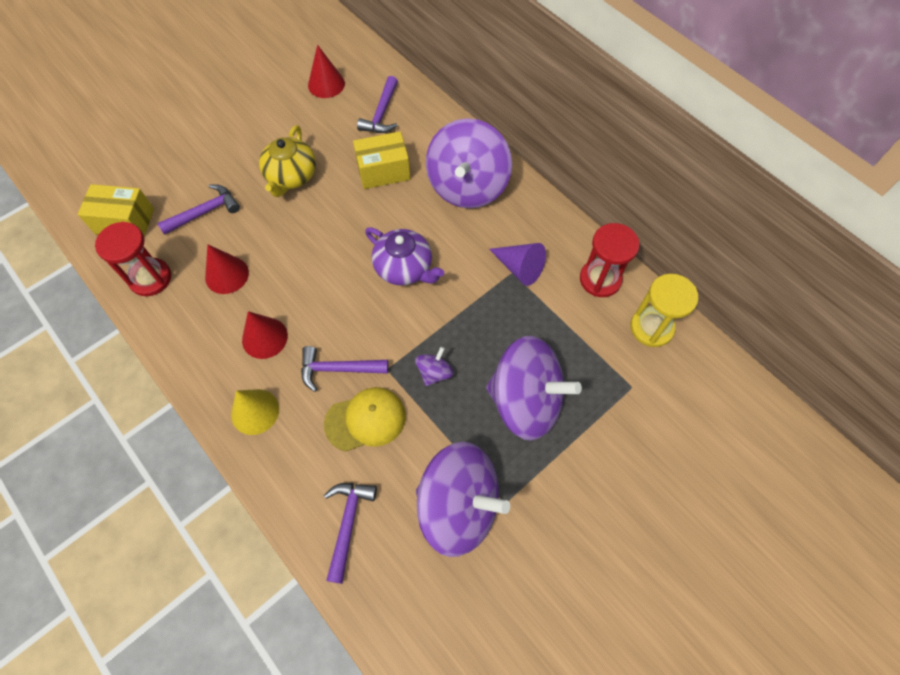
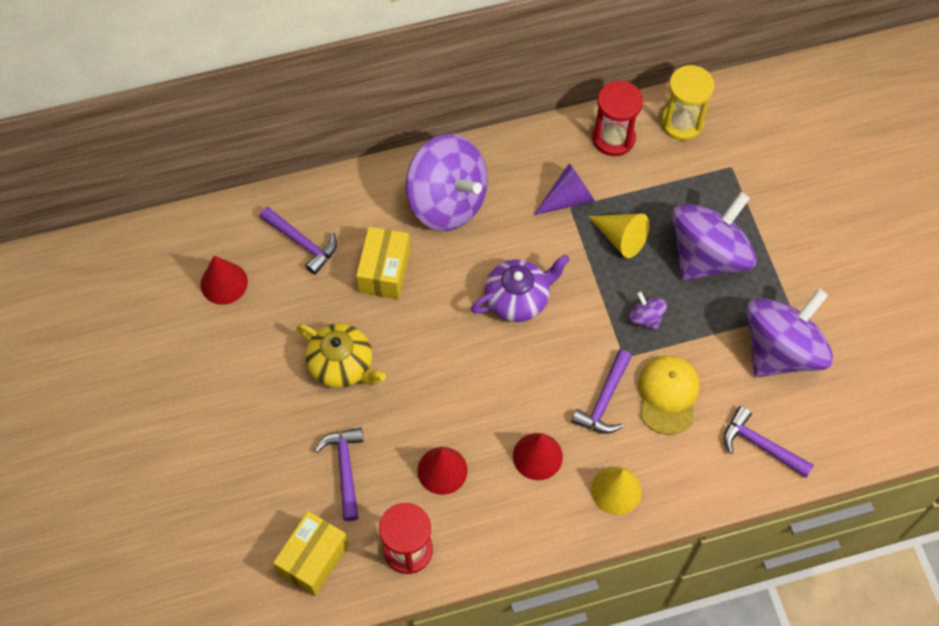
camera: 65 degrees left, 0 degrees up
none -> yellow cone [588,214,649,258]

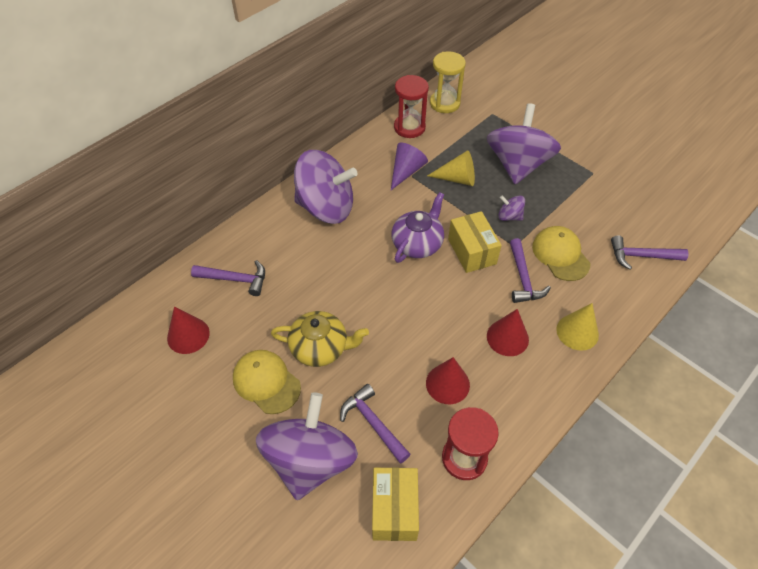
camera: 30 degrees left, 10 degrees down
yellow box [356,227,410,300] -> yellow box moved to [448,211,502,273]
purple spinning top [747,289,833,377] -> purple spinning top moved to [256,392,358,500]
none -> yellow cap [233,350,301,414]

